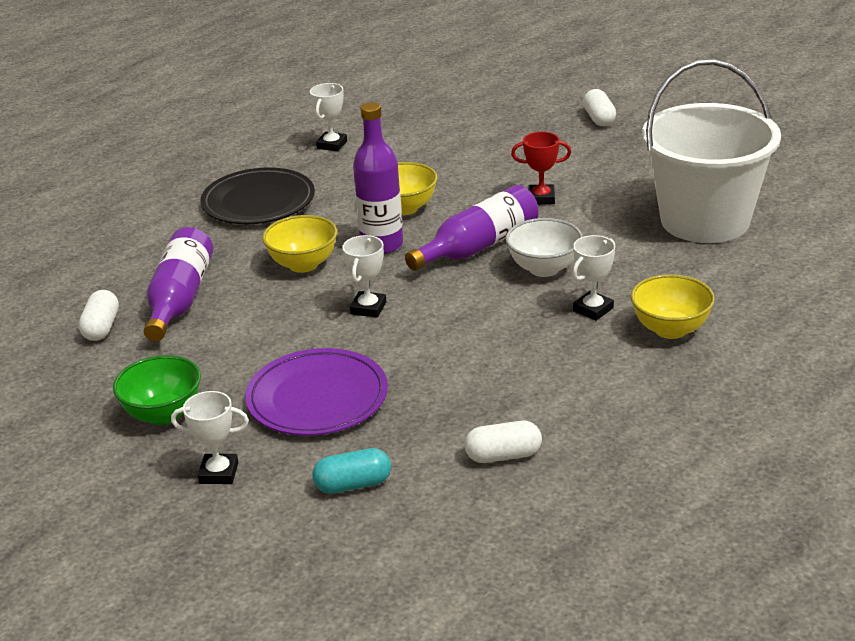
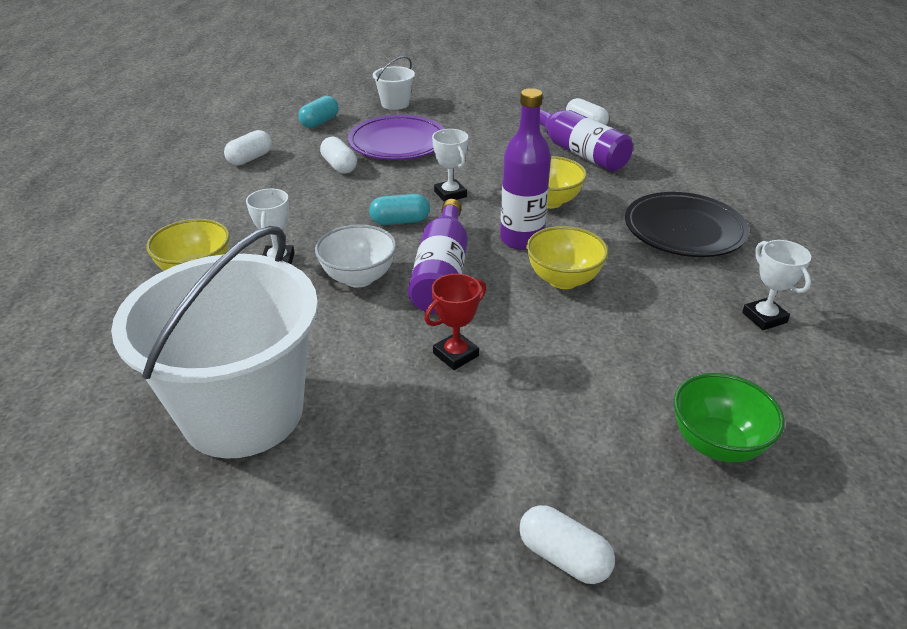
camera: 135 degrees right, 5 degrees up
green bowl [113,355,201,425] -> green bowl moved to [674,373,785,462]
white trophy [171,391,249,484] -> white bucket [373,56,415,110]
none -> white capsule [320,137,357,174]
none -> turquoise capsule [369,194,430,225]

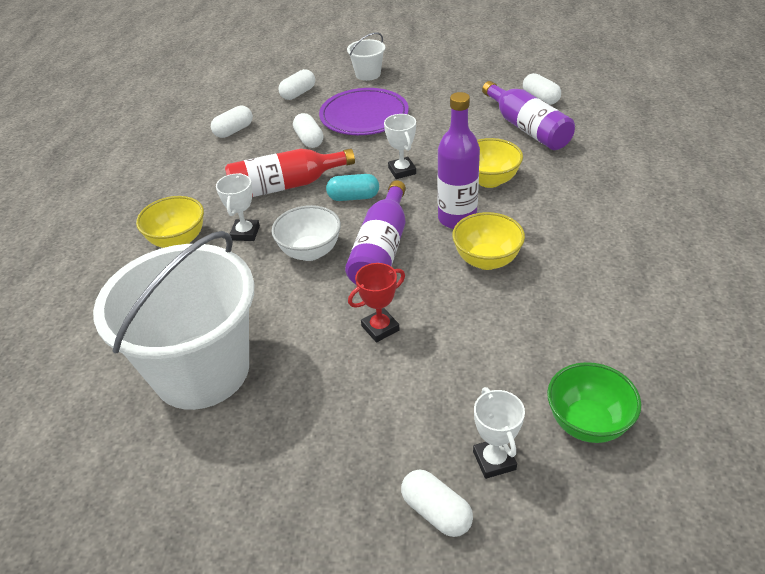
camera: 10 degrees right, 5 degrees up
turquoise capsule [298,96,339,128] -> white capsule [279,69,315,100]
black plate [625,192,749,257] -> none
white trophy [742,240,811,330] -> white trophy moved to [473,387,525,479]
none -> red bottle [225,148,355,197]

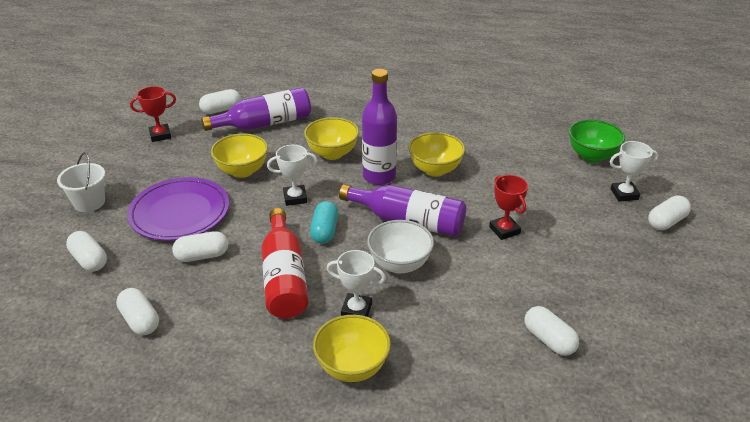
camera: 85 degrees left, 5 degrees down
white bucket [93,231,254,410] -> white capsule [525,306,579,356]
none -> red trophy [130,86,176,142]
none -> yellow bowl [211,133,268,178]

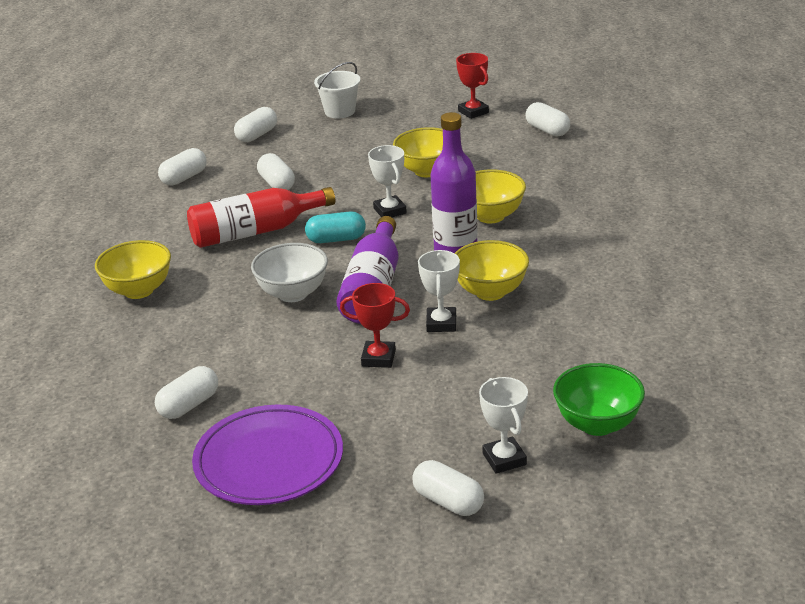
camera: 80 degrees right, 5 degrees down
purple plate [127,177,229,241] -> purple plate moved to [192,405,343,505]
purple bottle [201,87,311,131] -> none
white trophy [327,250,386,317] -> white trophy moved to [418,250,460,332]
red trophy [489,175,528,240] -> red trophy turned 45 degrees clockwise [340,283,410,368]

